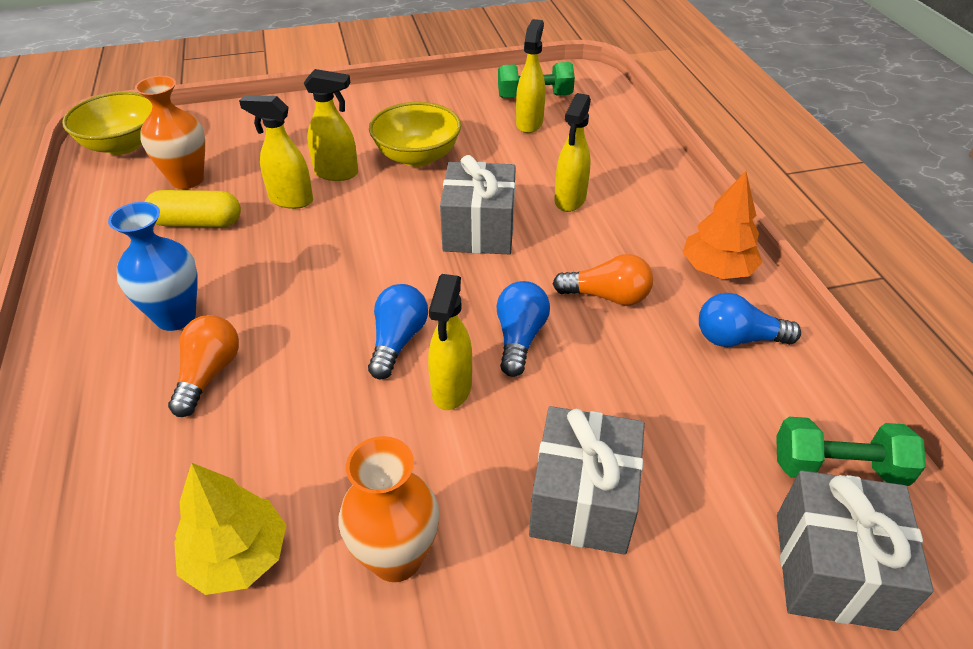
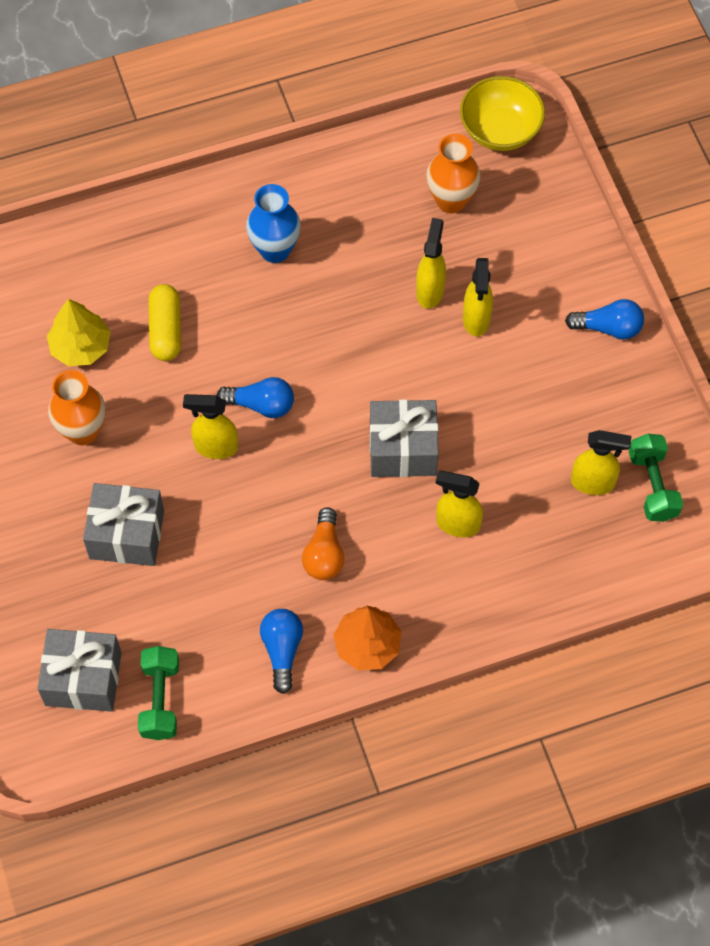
camera: 85 degrees right, 20 degrees up
yellow capsule [145,190,241,227] -> yellow capsule moved to [148,284,181,361]
orange light bulb [168,315,239,417] -> none
yellow bowl [369,102,461,167] -> none
blue light bulb [496,281,550,377] -> blue light bulb moved to [565,299,644,340]

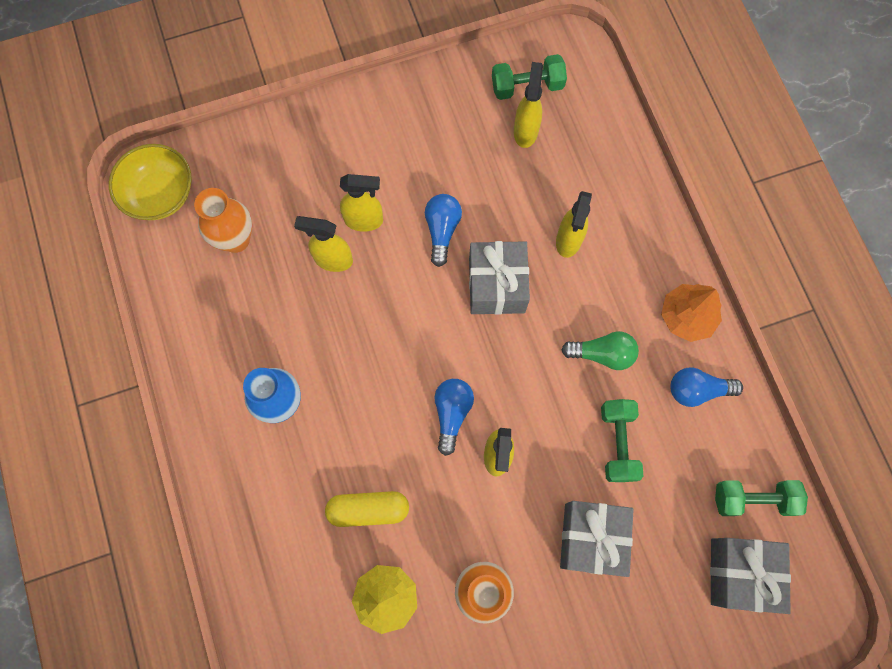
camera: 90 degrees left, 10 degrees up
orange light bulb [302,507,345,580] -> green light bulb [561,331,639,370]
blue light bulb [565,299,644,340] -> blue light bulb moved to [425,194,462,267]
none -> green dumbbell [601,399,643,482]

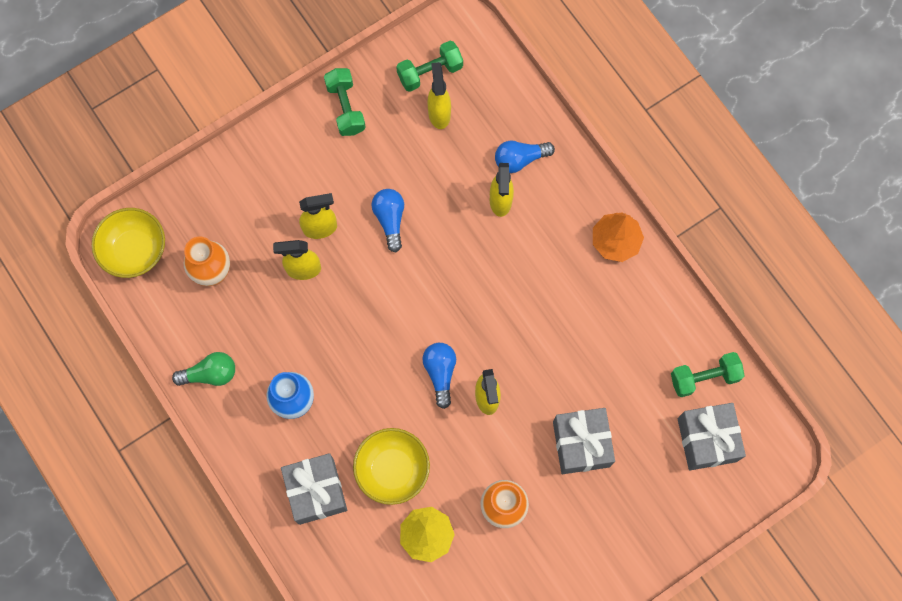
camera: 15 degrees left, 0 degrees up
yellow capsule [325,491,409,527] -> yellow bowl [353,428,430,505]
grey gift [469,241,530,315] -> grey gift moved to [281,453,347,525]
green light bulb [561,331,639,370] -> green light bulb moved to [172,352,235,386]
green dumbbell [601,399,643,482] -> green dumbbell moved to [324,68,366,136]
blue light bulb [670,367,743,407] -> blue light bulb moved to [495,141,555,173]

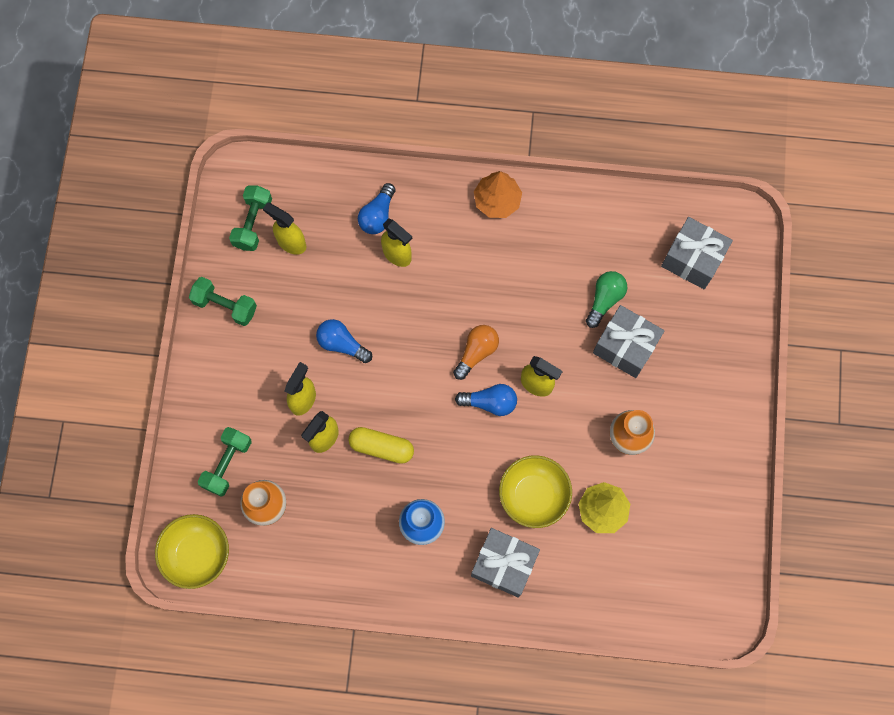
camera: 50 degrees left, 0 degrees up
green light bulb [172,352,235,386] -> green light bulb moved to [586,271,628,328]
blue light bulb [423,343,456,409] -> blue light bulb turned 150 degrees clockwise [455,384,517,416]
green dumbbell [671,352,745,397] -> green dumbbell moved to [198,427,252,497]
none -> yellow capsule [348,427,414,464]
none -> orange light bulb [453,325,499,380]

